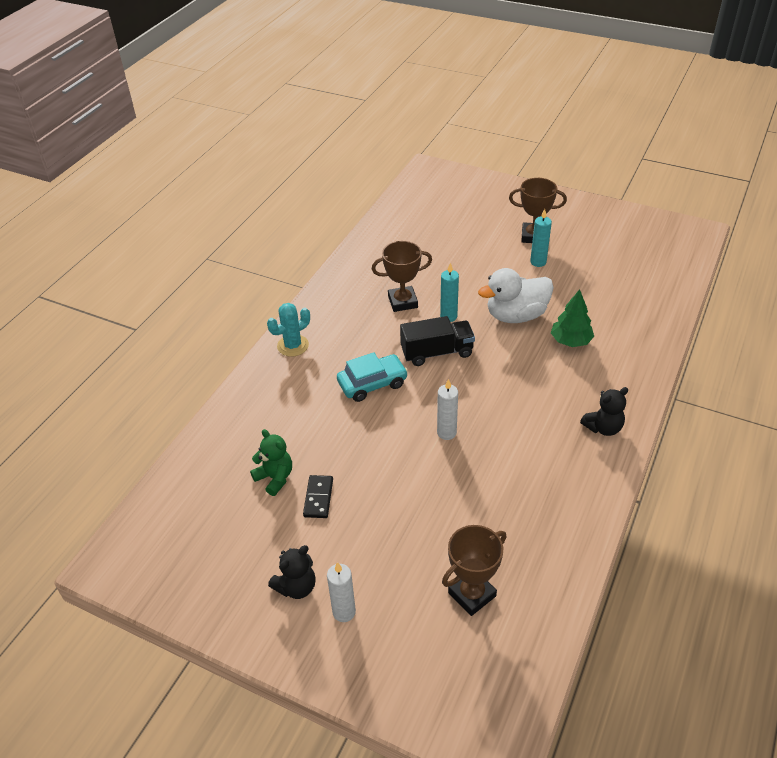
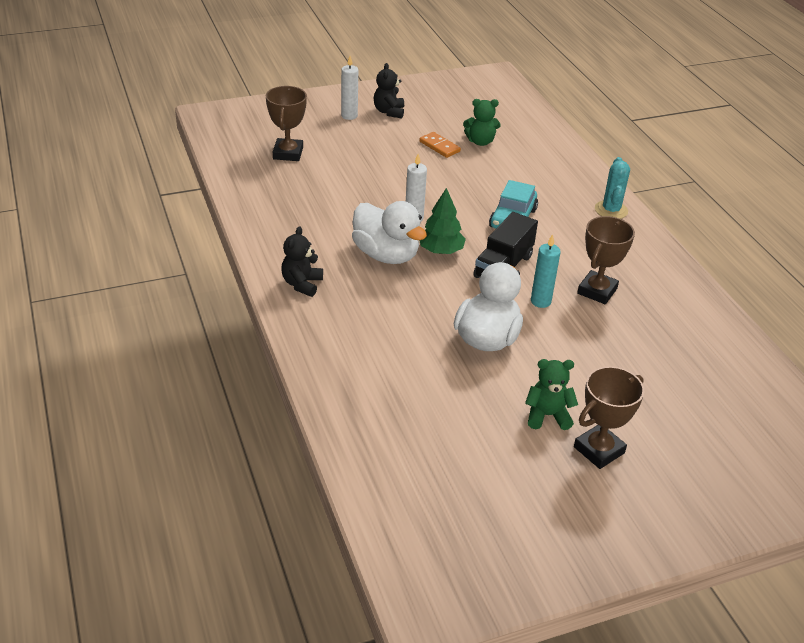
camera: 130 degrees right, 5 degrees down
black domino [303,475,333,518] -> orange domino [419,132,461,158]
turquoise candle [530,209,552,267] -> green teddy bear [525,359,578,430]
green tree [551,289,594,347] -> green tree moved to [419,188,466,254]
none -> white duck [352,201,427,264]

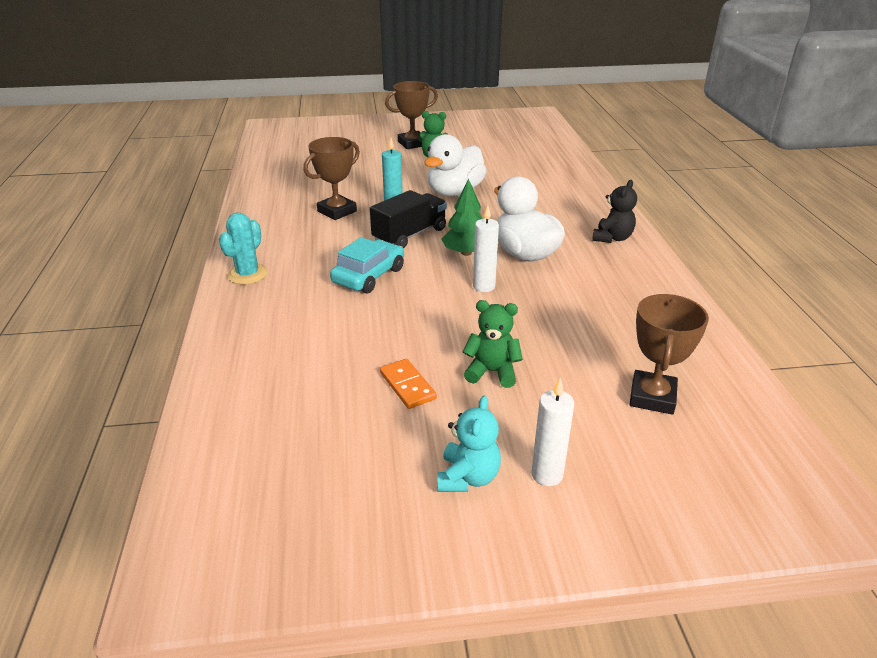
camera: 165 degrees left, 5 degrees down
black teddy bear [374,63,404,119] -> turquoise teddy bear [437,396,501,492]
green teddy bear [463,99,501,146] -> green teddy bear moved to [462,300,523,388]

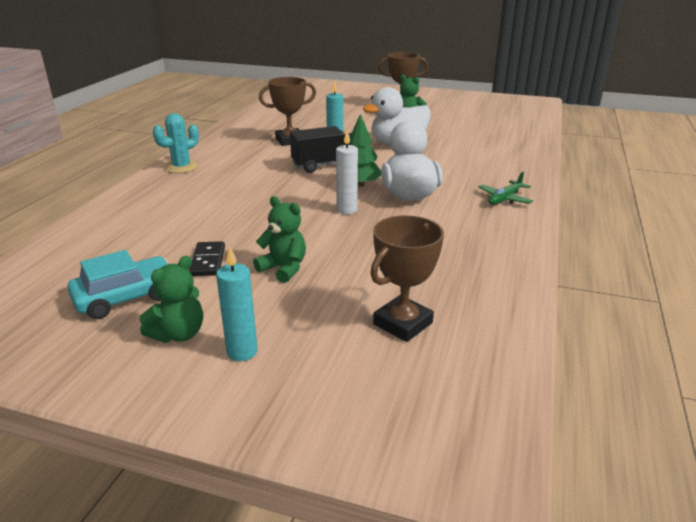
camera: 25 degrees right, 5 degrees down
turquoise car [330,237,404,293] -> turquoise car moved to [67,250,168,319]
orange domino [380,359,437,409] -> black domino [189,241,225,276]
turquoise teddy bear [437,396,501,492] -> green teddy bear [140,256,203,343]
white candle [531,378,574,486] -> turquoise candle [216,247,257,361]
black teddy bear [592,180,637,243] -> green plane [479,172,533,205]

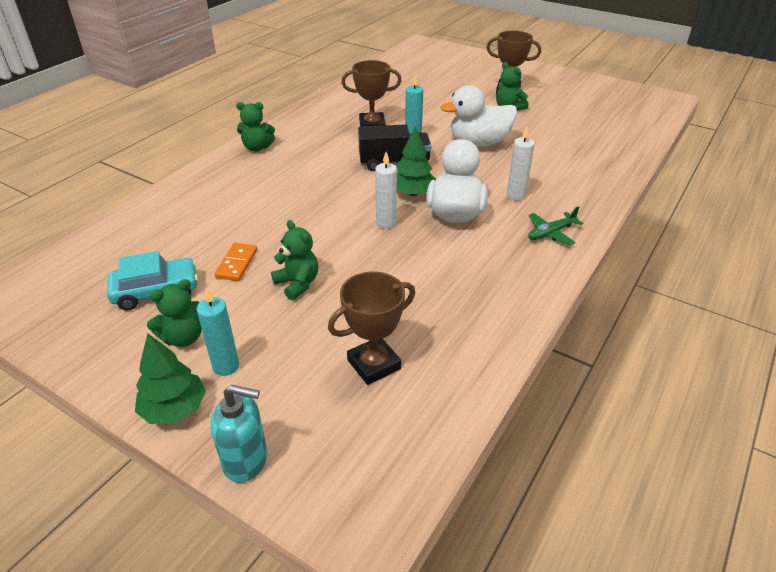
camera: 15 degrees right, 10 degrees up
turquoise cactus [153,113,199,173] -> green teddy bear [236,102,275,151]
black domino [189,241,225,276] -> orange domino [214,243,257,281]
none -> green tree [135,333,206,424]
none -> turquoise soap dispenser [210,385,267,483]
none -> white candle [507,126,535,201]

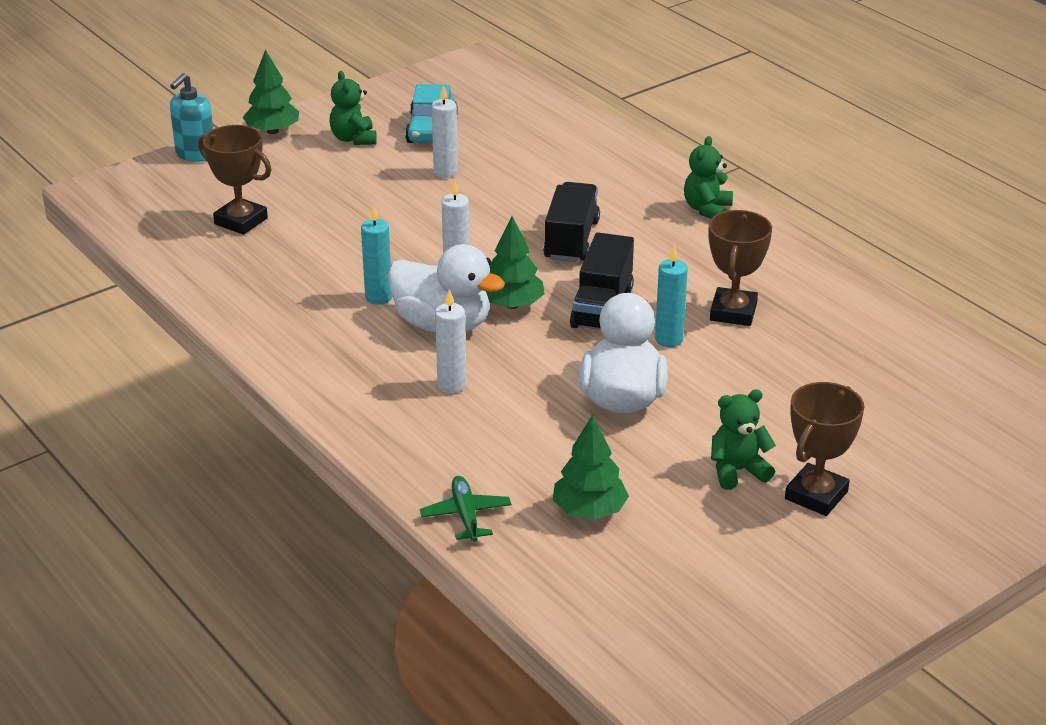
camera: 110 degrees right, 5 degrees down
turquoise candle [197,287,239,376] -> turquoise candle moved to [361,205,392,305]
orange domino [214,243,257,281] -> white candle [432,85,458,178]
green teddy bear [271,220,318,300] -> none
brown trophy [328,272,415,385] -> brown trophy turned 45 degrees counterclockwise [198,125,272,235]
green plane [528,206,583,245] -> green plane moved to [420,476,512,542]
none -> black truck [543,182,600,262]
none -> green tree [553,415,629,519]

